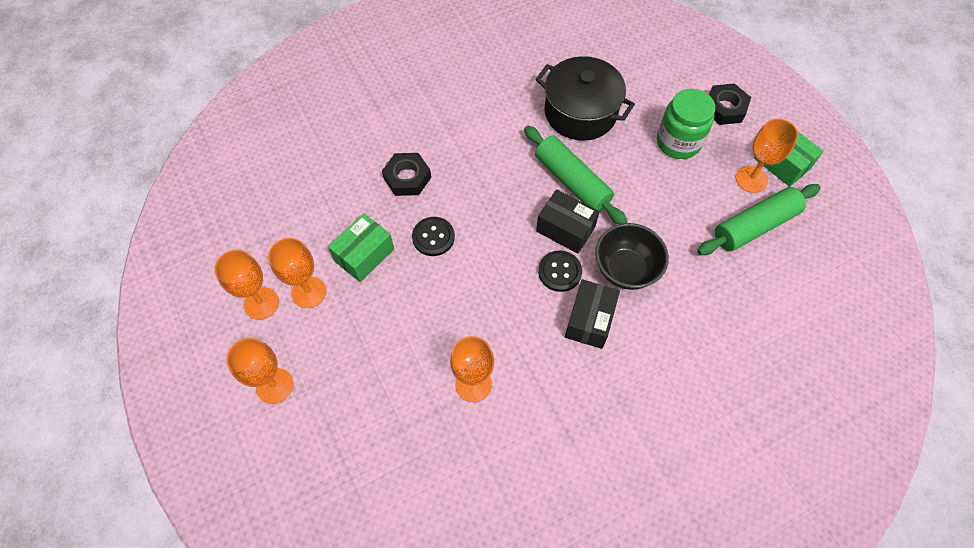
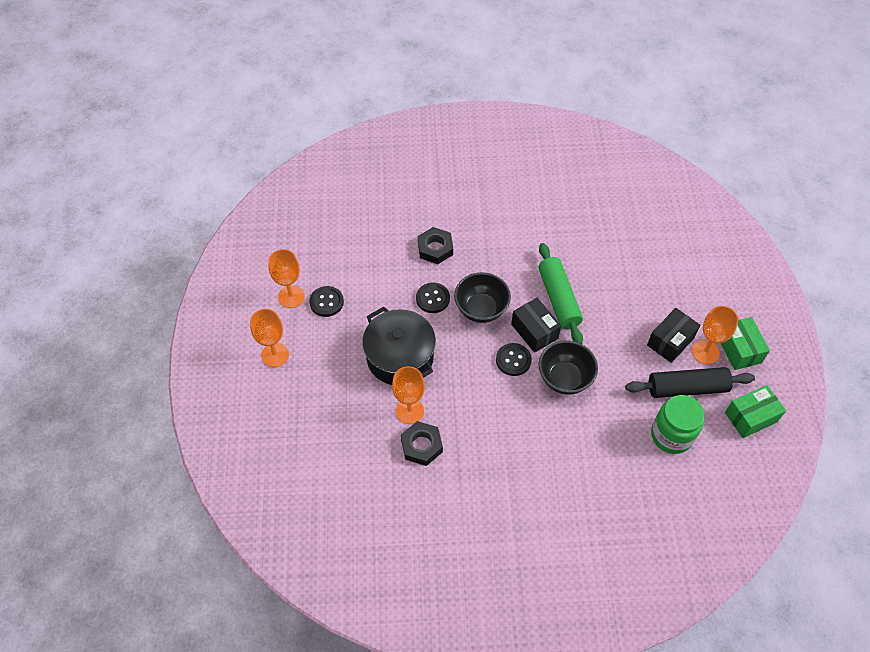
camera: 25 degrees right, 5 degrees down
orange goblet [268,238,326,308] -> black button [309,286,344,317]
green box [328,213,394,282] -> green box moved to [725,385,786,438]
black pot [535,56,635,141] -> black pot moved to [362,307,436,385]
black box [565,279,620,349] -> black box moved to [647,308,701,363]
green jar [657,89,715,159] -> green jar moved to [651,395,704,454]
green rolling pin [697,184,821,255] -> black rolling pin [625,367,755,398]
black nut [709,83,751,125] -> black nut moved to [401,421,443,466]
none -> black bowl [454,272,511,323]

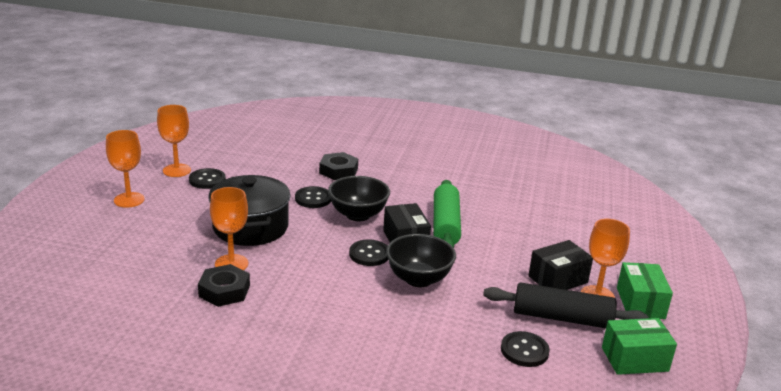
camera: 15 degrees right, 30 degrees down
green jar [651,395,704,454] -> black button [501,331,550,367]

